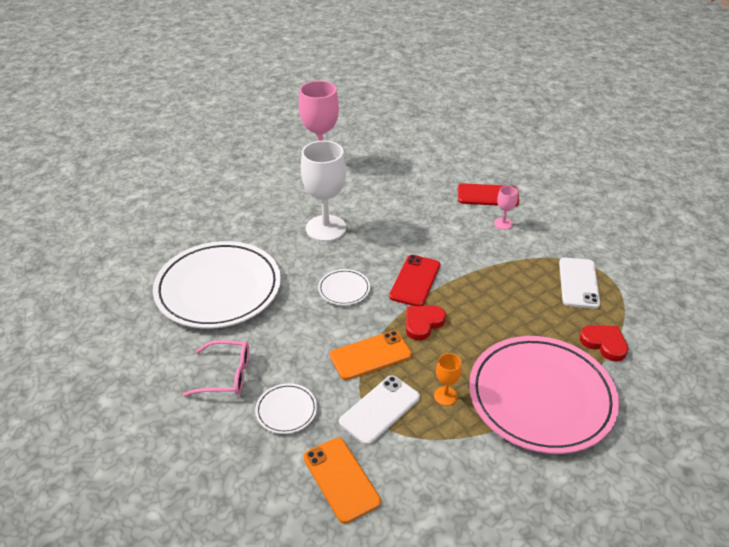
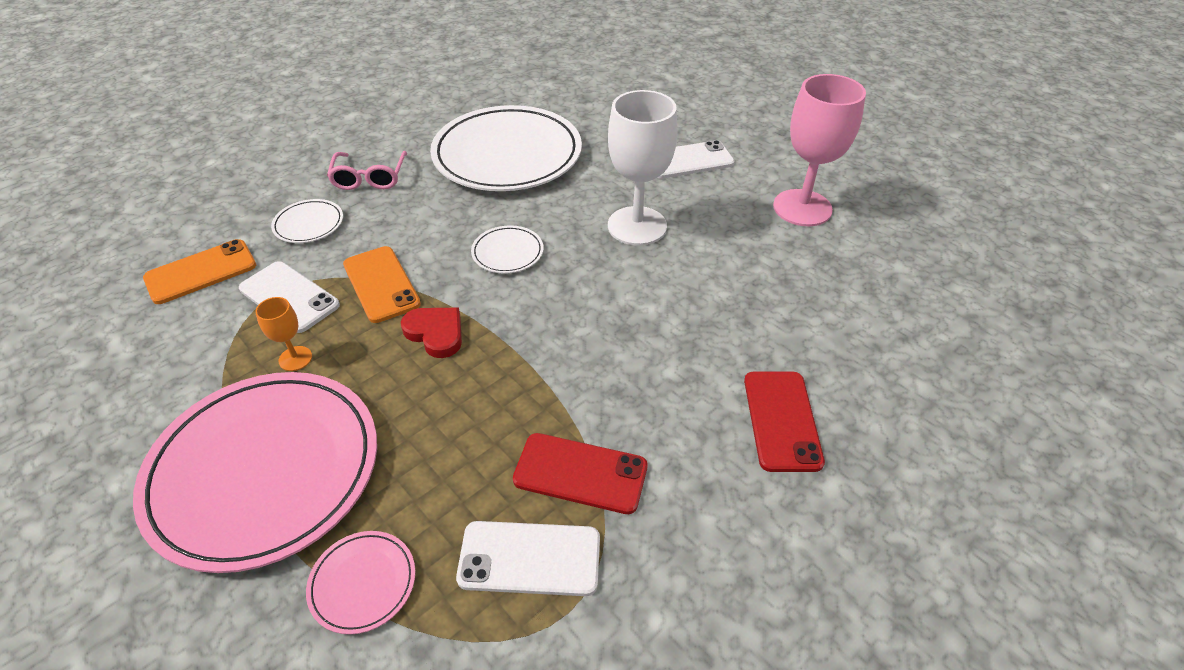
camera: 85 degrees right, 5 degrees up
red phone [389,255,440,306] -> red phone moved to [513,433,648,514]
pink goblet [494,186,518,230] -> none
red heart [580,325,628,361] -> pink plate [306,531,415,635]
none -> white phone [658,140,735,179]

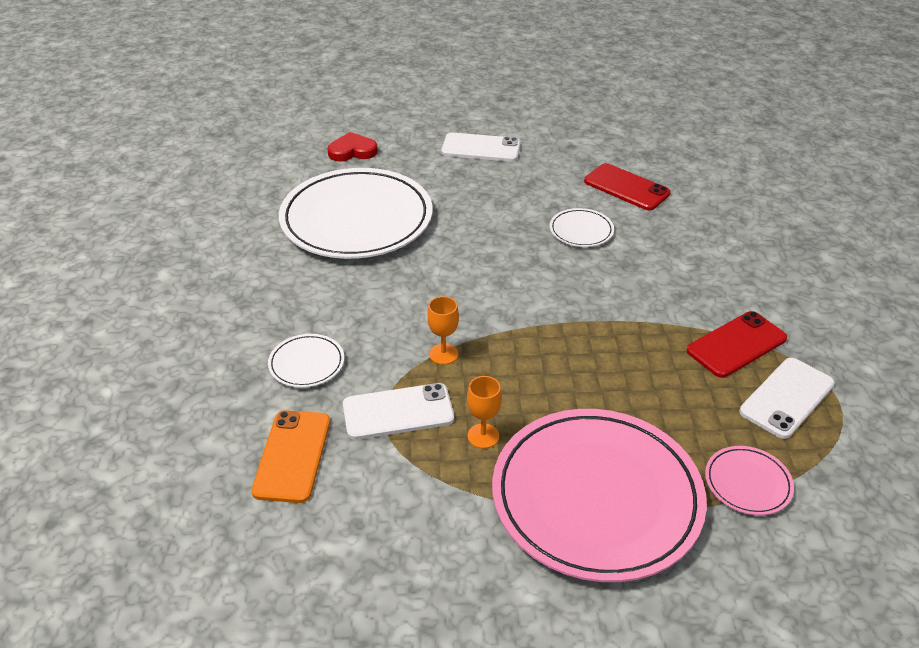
camera: 50 degrees left, 5 degrees down
pink glasses [327,151,407,190] -> none
orange phone [343,246,421,323] -> orange goblet [427,296,459,365]
red heart [401,308,462,358] -> red heart moved to [327,132,378,161]
white plate [471,225,544,274] -> white plate moved to [550,208,614,247]
white goblet [608,90,678,246] -> none
white phone [658,140,735,179] -> white phone turned 75 degrees clockwise [441,132,521,162]
red phone [744,372,825,472] -> red phone moved to [584,163,671,210]
pink goblet [773,74,866,226] -> none

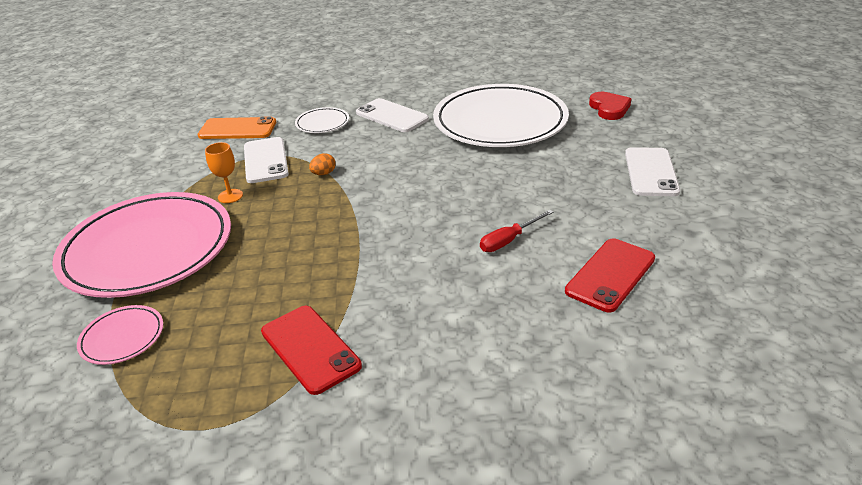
camera: 90 degrees right, 5 degrees down
orange goblet [427,296,459,365] -> orange egg [309,153,336,175]
white plate [550,208,614,247] -> red screwdriver [480,210,554,252]
white phone [739,358,835,439] -> white phone moved to [356,98,429,132]

